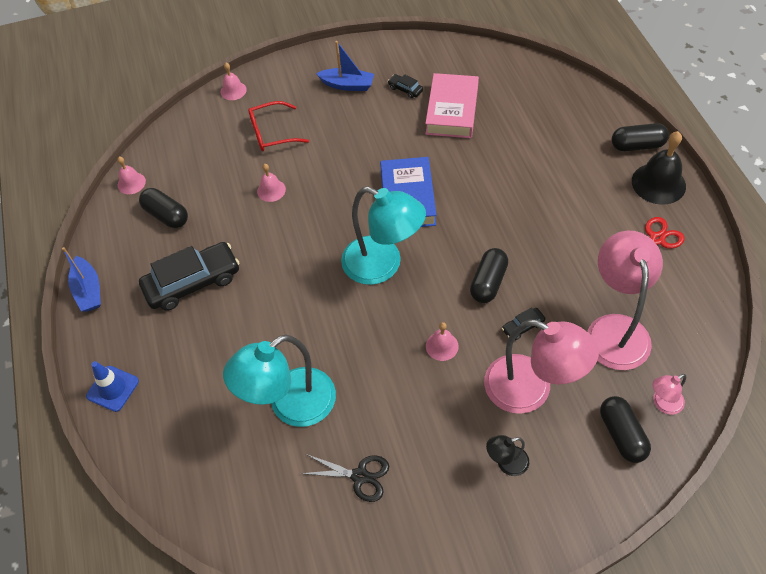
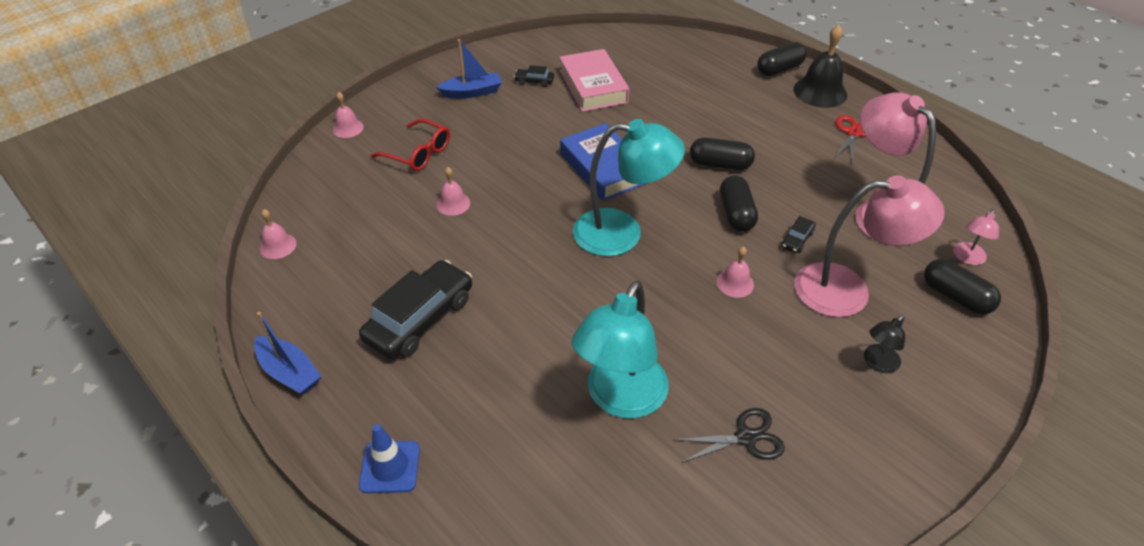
camera: 30 degrees left, 10 degrees down
black capsule [139,188,188,228] -> black capsule moved to [690,138,755,170]
red glasses [248,101,309,151] -> red glasses turned 105 degrees counterclockwise [371,119,450,171]

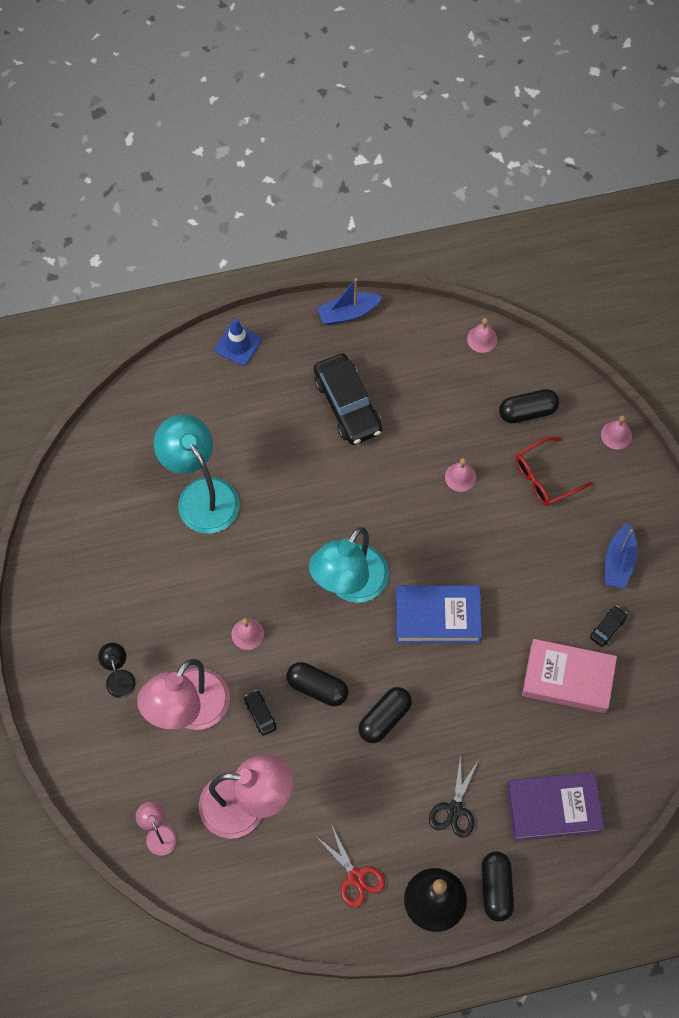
camera: 120 degrees right, 20 degrees up
black scissors [673,408,785,463] -> black scissors moved to [429,753,478,838]
black capsule [924,259,1001,315] -> black capsule moved to [499,389,559,423]
none -> purple book [507,772,604,841]

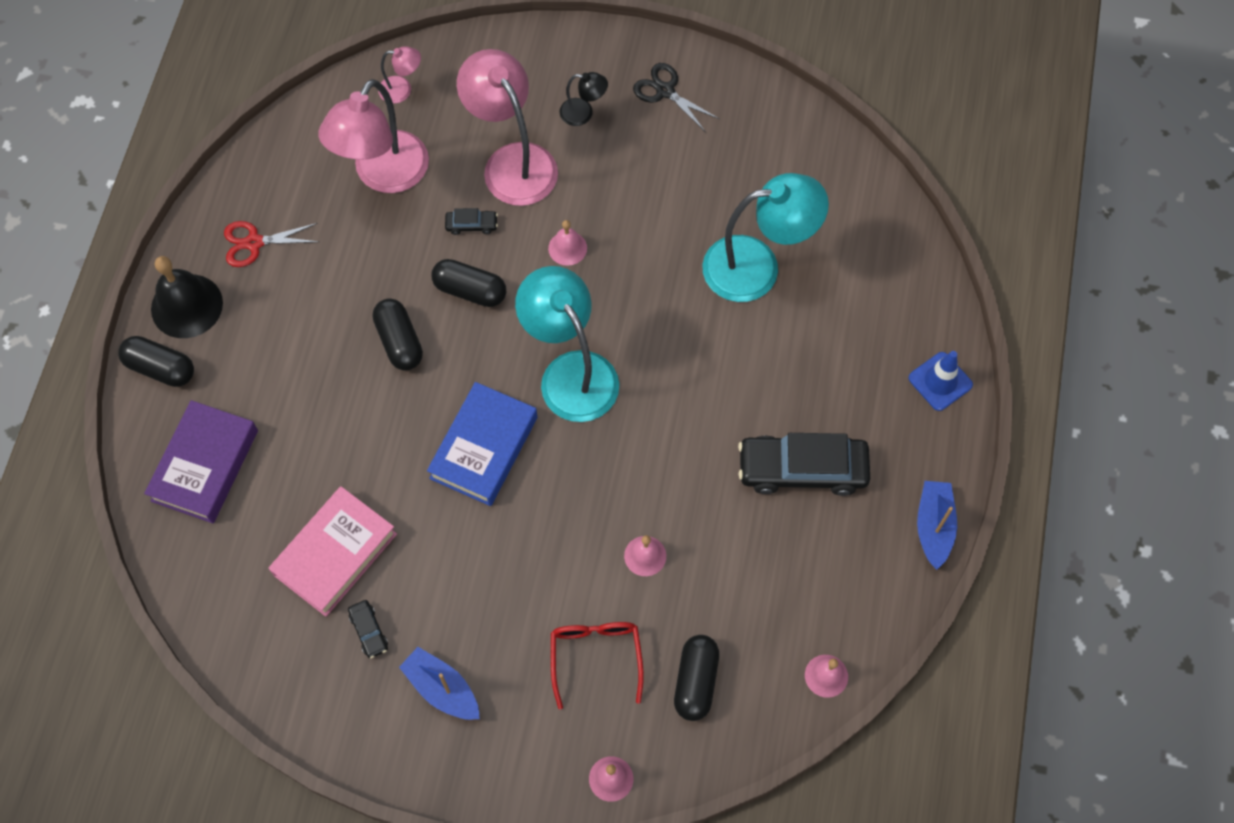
camera: 115 degrees right, 0 degrees up
black capsule [287,662,348,706] -> black capsule turned 60 degrees clockwise [431,259,506,307]
black scissors [429,753,478,838] -> black scissors moved to [633,63,719,131]

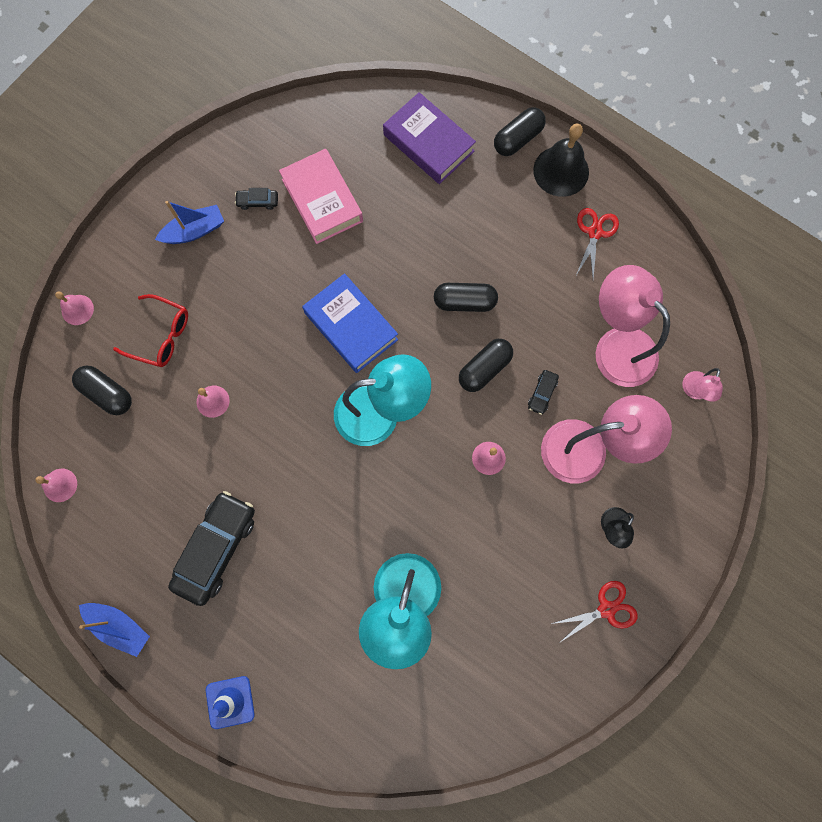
camera: 115 degrees right, 10 degrees up
black scissors [633,63,719,131] -> red scissors [551,581,638,643]

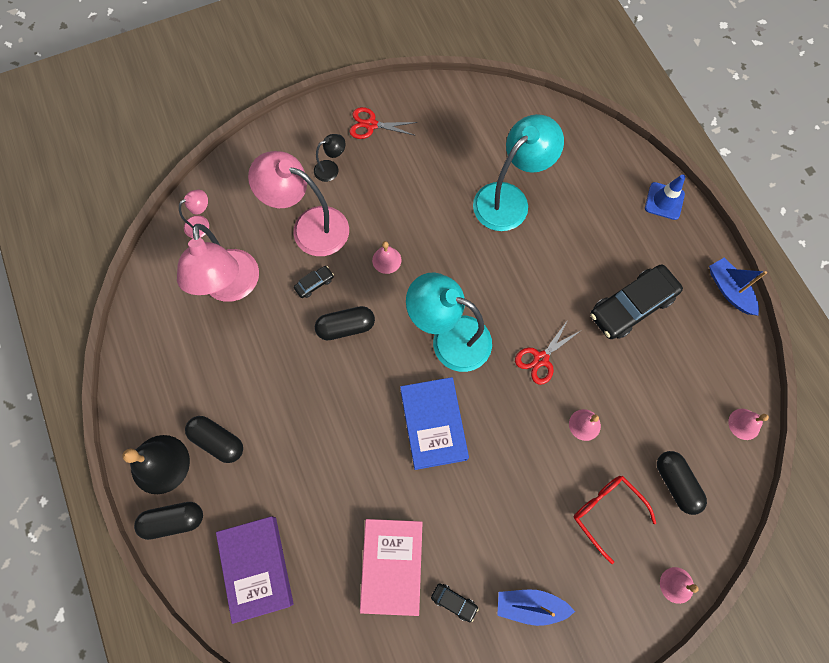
camera: 150 degrees left, 5 degrees down
black capsule [434,283,498,312] -> black capsule moved to [185,416,243,463]
red scissors [575,208,619,278] -> red scissors moved to [515,320,582,385]

